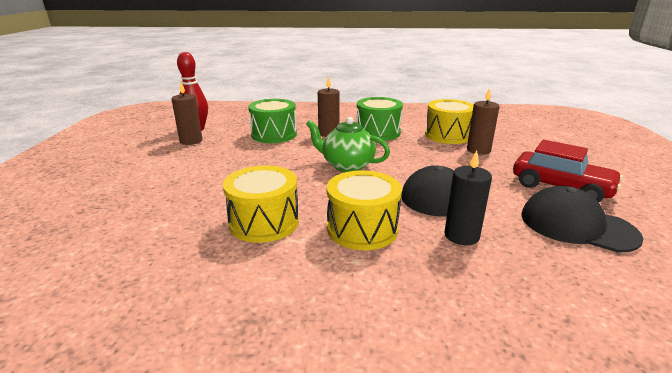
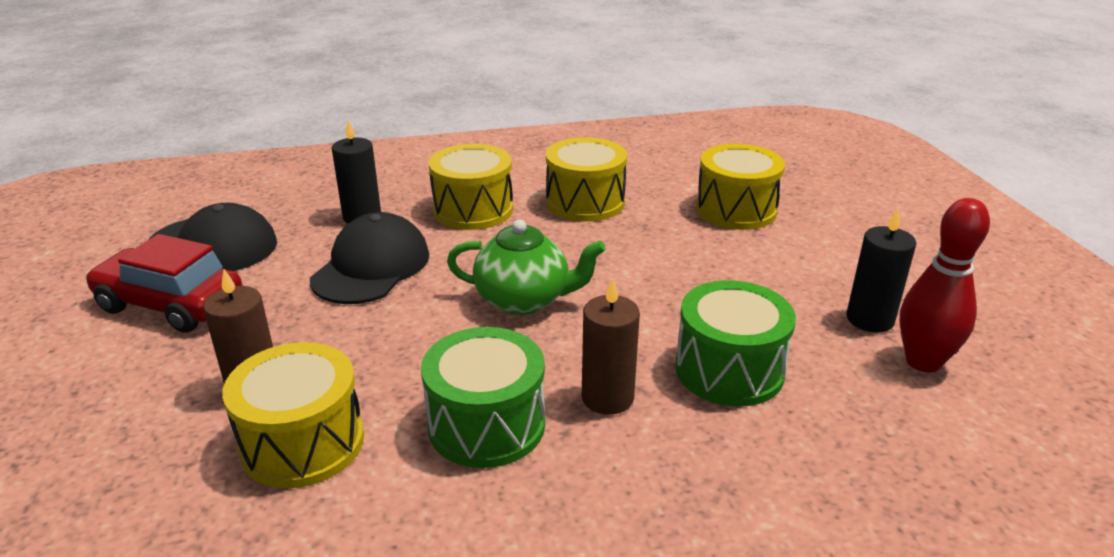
camera: 165 degrees right, 5 degrees up
brown candle [172,82,203,145] -> black candle [846,209,917,333]
none -> yellow drum [696,144,785,230]

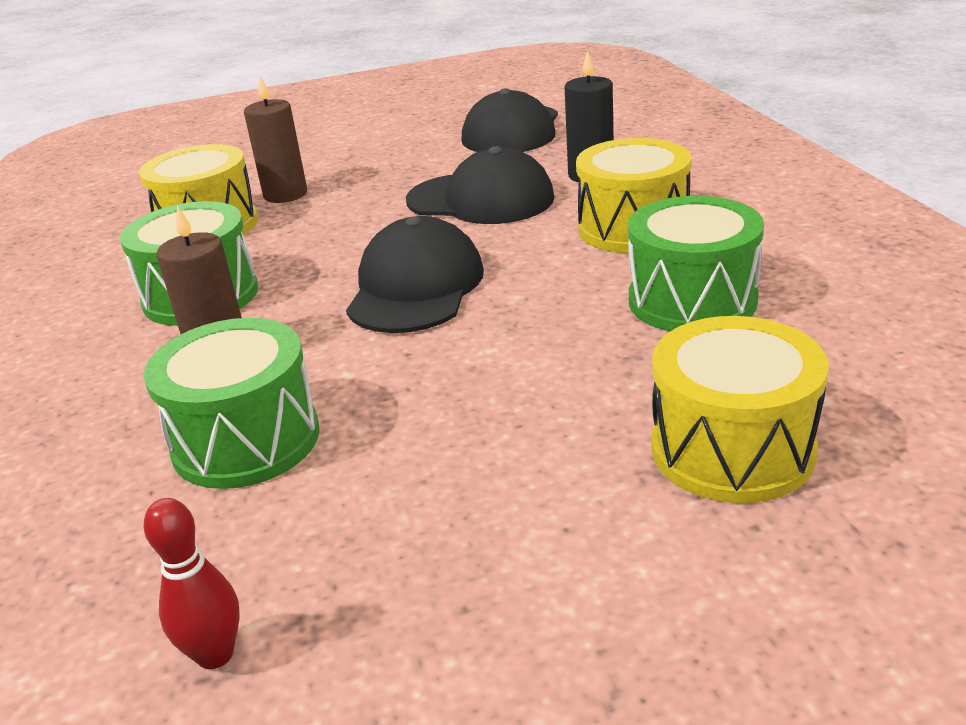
camera: 90 degrees right, 0 degrees up
red car [85,234,243,333] -> none
green teapot [447,220,606,315] -> black cap [346,216,484,333]
yellow drum [546,137,627,222] -> green drum [628,196,764,331]
black candle [846,209,917,333] -> none
red bowling pin [899,198,990,373] -> red bowling pin [143,498,240,669], size x0.61

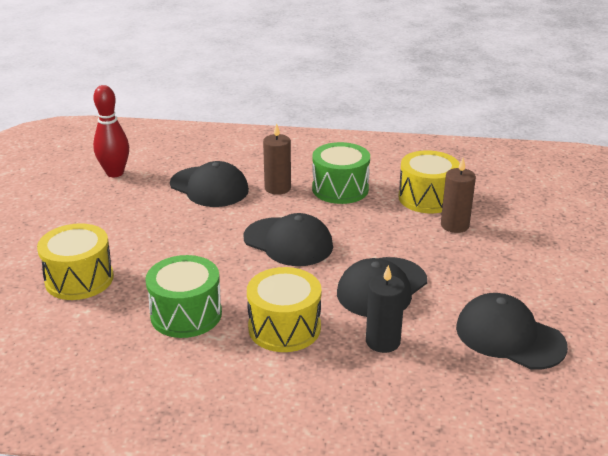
camera: 110 degrees right, 0 degrees up
green drum [143,318,320,489] -> black cap [170,161,249,207]
red bowling pin [143,498,240,669] -> red bowling pin [93,85,129,177], size x1.65

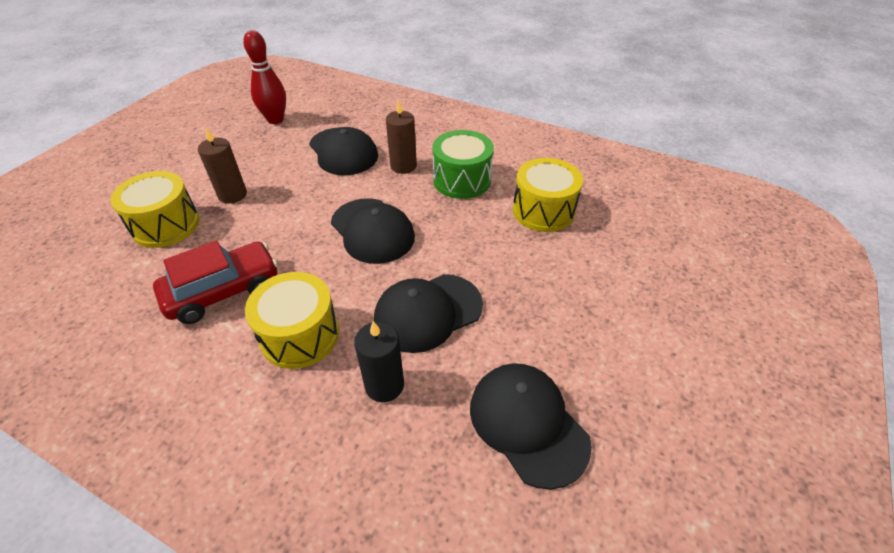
camera: 20 degrees right, 15 degrees up
green drum [145,255,222,338] -> red car [153,240,278,324]
brown candle [441,158,476,233] -> brown candle moved to [198,128,247,204]

